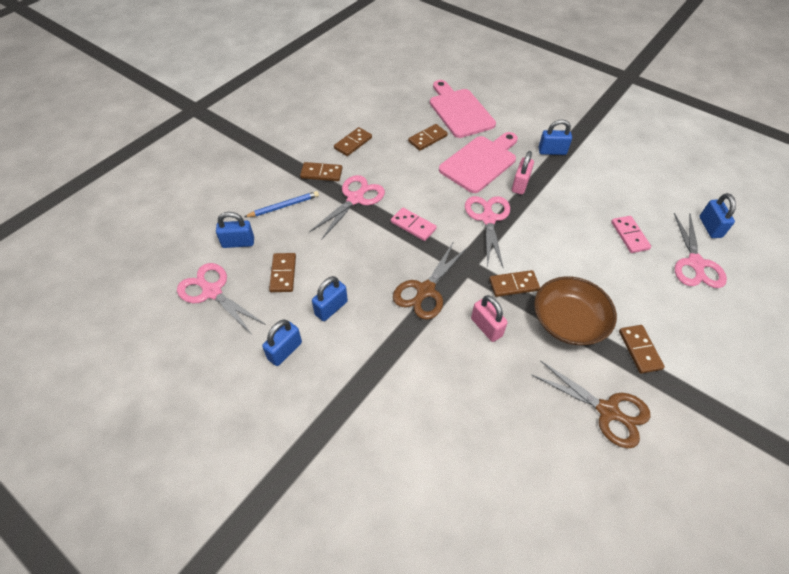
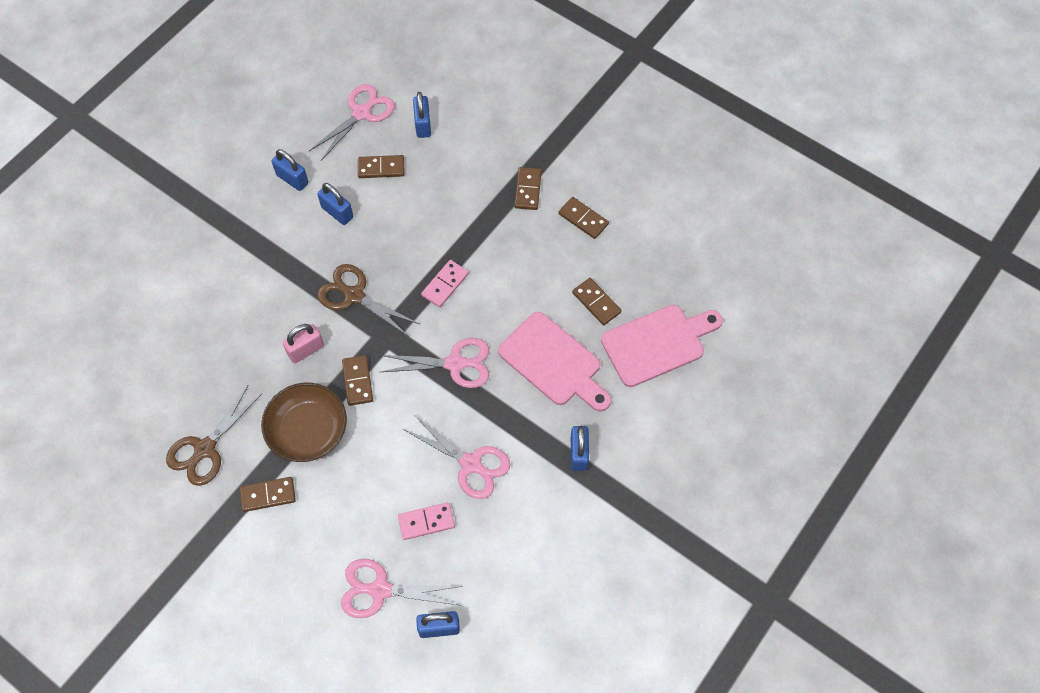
camera: 90 degrees right, 10 degrees up
blue pencil [244,191,319,217] -> none
pink scissors [309,175,385,240] -> pink scissors moved to [403,415,510,499]
pink padlock [512,151,534,195] -> none

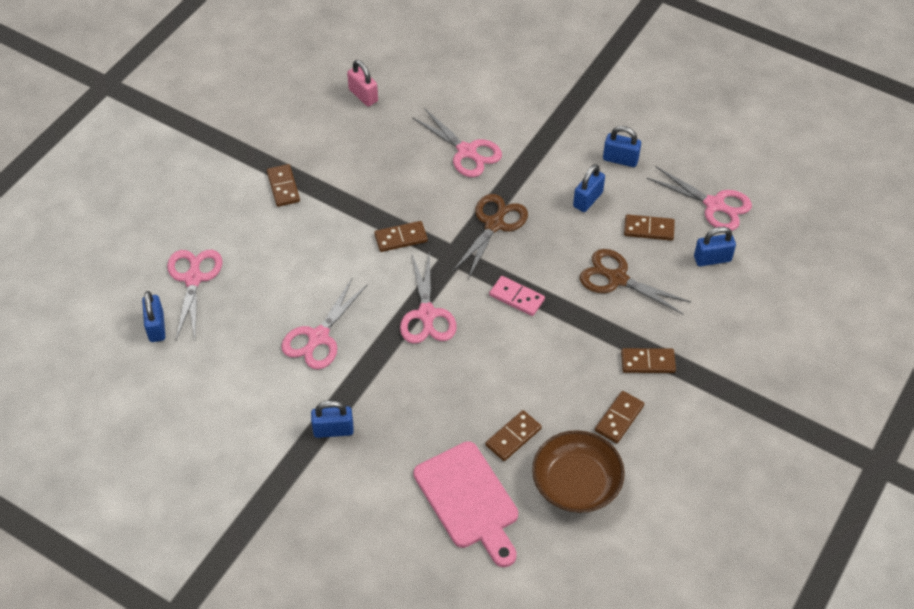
camera: 85 degrees right, 10 degrees down
brown scissors [166,386,262,486] -> brown scissors moved to [580,249,690,315]
brown bowl [261,383,347,462] -> brown bowl moved to [532,430,625,513]
blue padlock [272,149,308,191] -> blue padlock turned 75 degrees clockwise [603,126,641,167]
pink padlock [283,324,324,363] -> pink padlock moved to [347,60,378,106]
brown domino [358,155,404,178] -> brown domino turned 75 degrees counterclockwise [624,214,675,241]
pink domino [398,502,455,540] -> none
pink cutting board [498,312,611,412] -> none
none -> pink scissors [412,108,502,177]

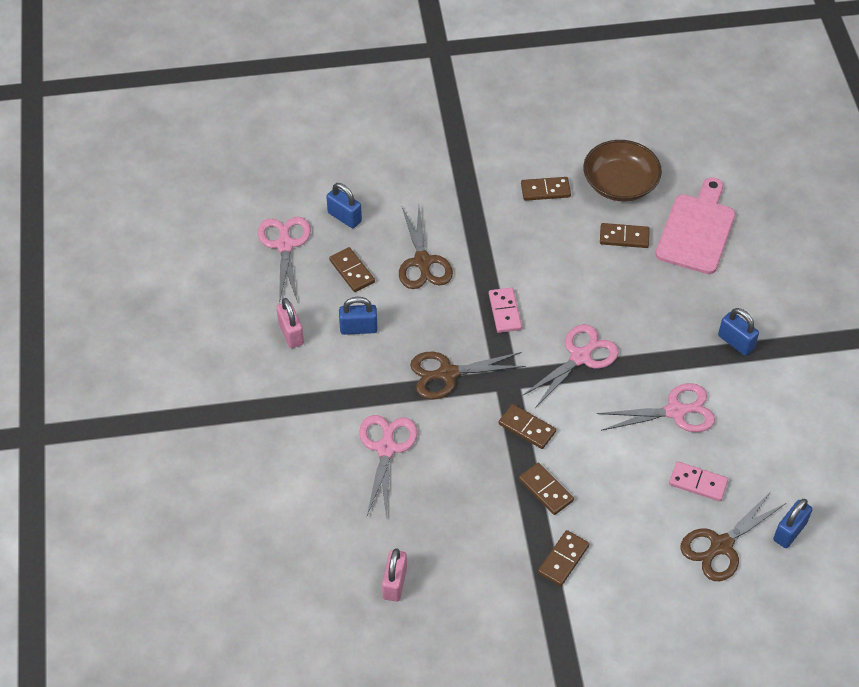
camera: 130 degrees left, 0 degrees up
pink scissors [167,250,222,340] -> brown scissors [680,492,786,581]
blue padlock [603,126,641,167] -> pink padlock [276,298,304,348]
brown domino [621,348,676,373] -> brown domino moved to [519,463,574,515]
none -> pink domino [669,461,728,502]

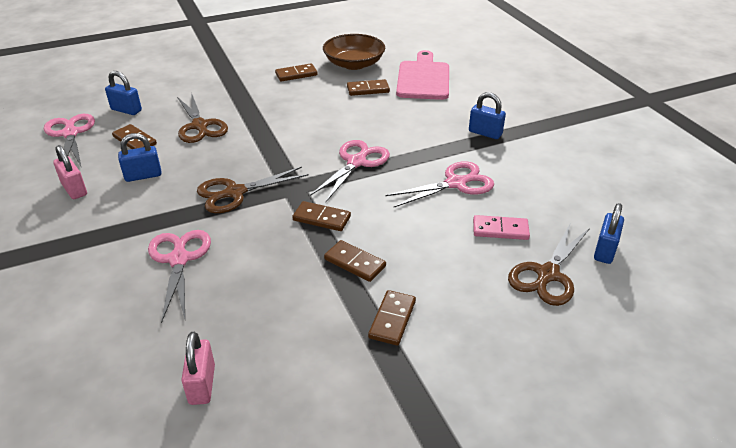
camera: 15 degrees left, 15 degrees down
pink domino [489,288,522,333] -> none

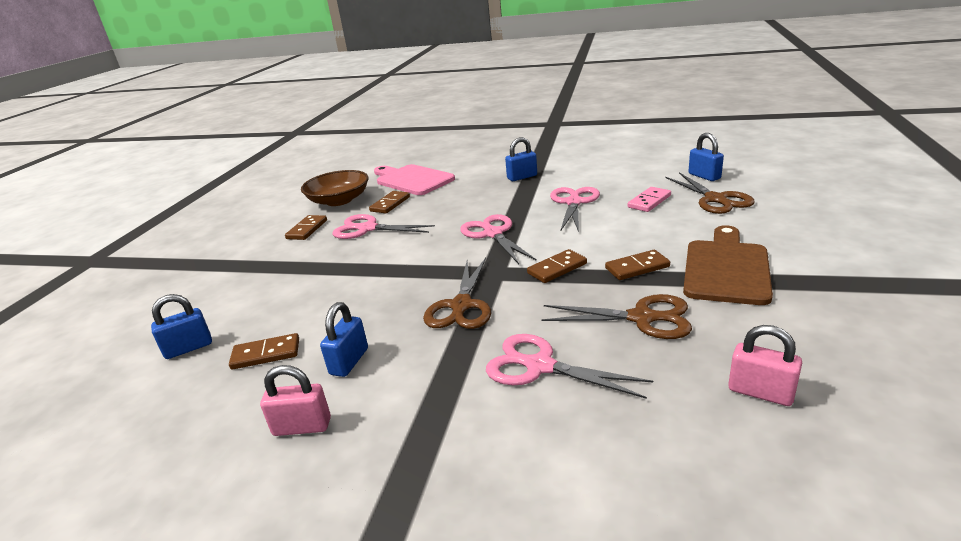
camera: 50 degrees left, 10 degrees down
pink scissors [44,114,95,166] -> pink scissors moved to [332,214,435,239]
brown scissors [177,93,228,143] -> brown scissors moved to [542,294,692,339]
brown domino [368,290,416,346] -> brown cutting board [683,225,773,305]

